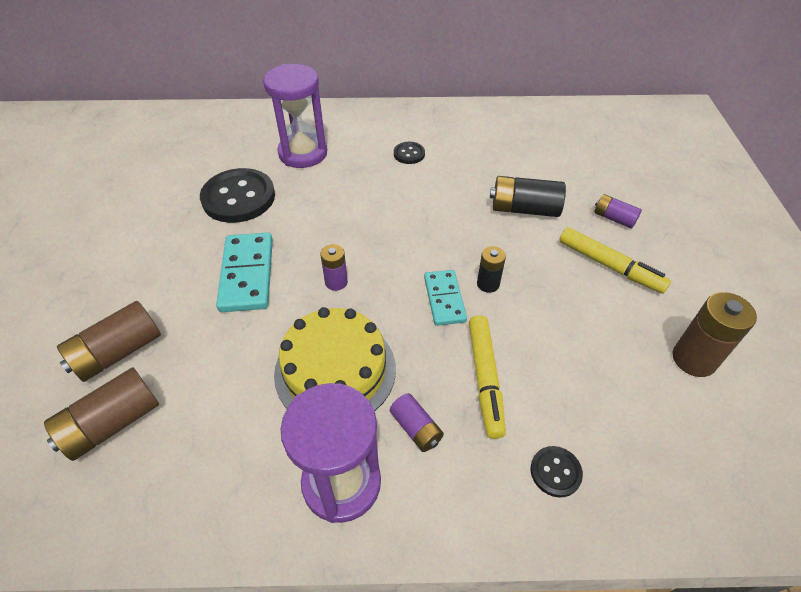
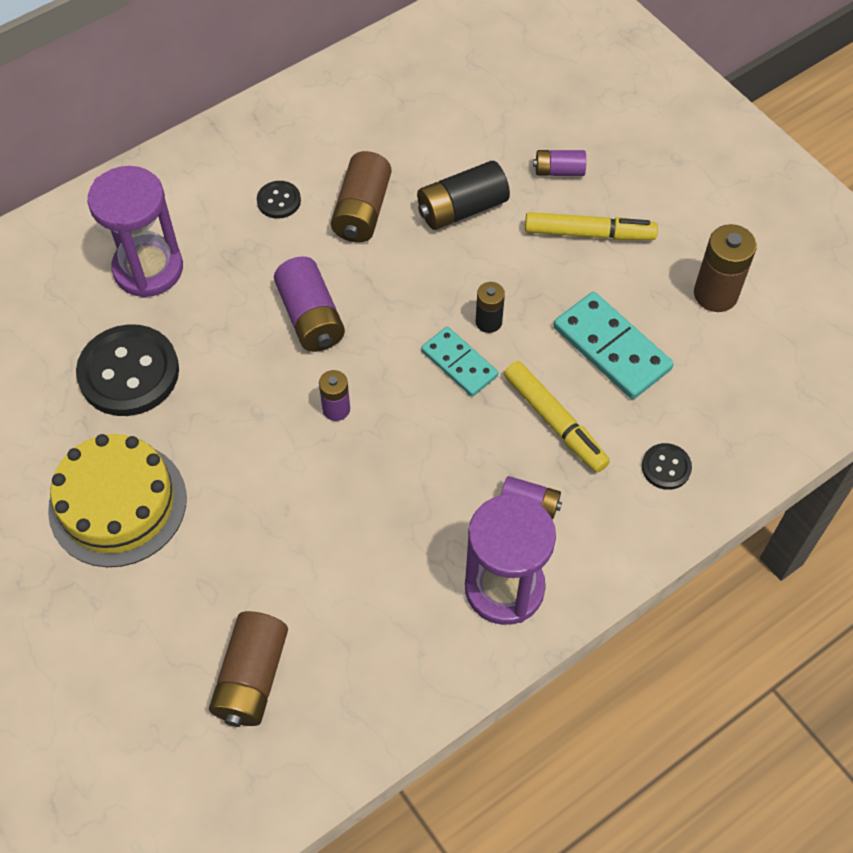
camera: 35 degrees left, 10 degrees up
brown battery [57,301,161,382] -> brown battery moved to [331,151,392,242]
turquoise domino [216,233,273,312] -> turquoise domino moved to [553,292,673,399]
yellow cake [274,307,396,411] -> yellow cake moved to [48,434,187,567]
none -> purple battery [274,257,345,352]

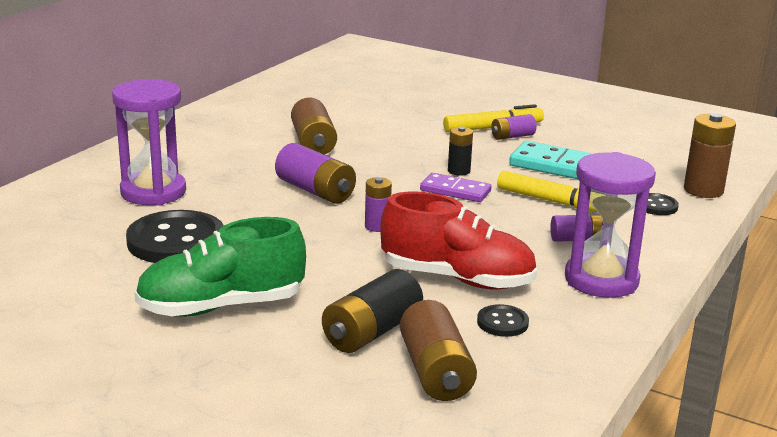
camera: 25 degrees left, 35 degrees down
yellow cake [48,434,187,567] -> green shoe [134,217,306,317]
black button [257,181,301,219] -> black button moved to [477,304,529,337]
black battery [417,161,510,230] -> black battery moved to [322,269,423,353]
turquoise domino [421,327,498,397] -> purple domino [420,173,491,202]
purple battery [533,150,586,176] -> purple battery moved to [491,114,537,140]
brown battery [694,224,757,312] -> brown battery moved to [684,113,736,198]
none -> red shoe [380,191,537,289]

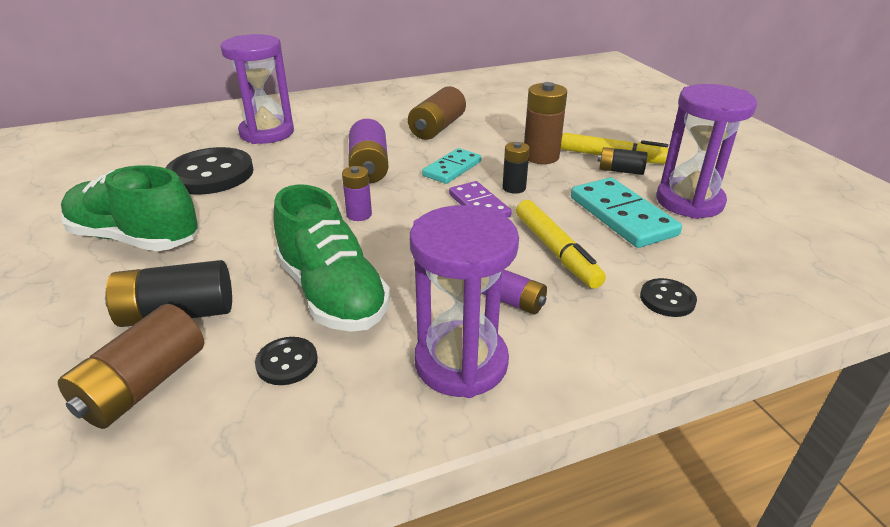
camera: 40 degrees right, 10 degrees up
red shoe [380,191,537,289] -> green shoe [273,184,390,332]
purple battery [491,114,537,140] -> black battery [597,147,647,175]
brown battery [684,113,736,198] -> brown battery moved to [524,82,567,164]
none -> turquoise domino [422,148,481,184]
none -> purple hourglass [656,84,757,219]

